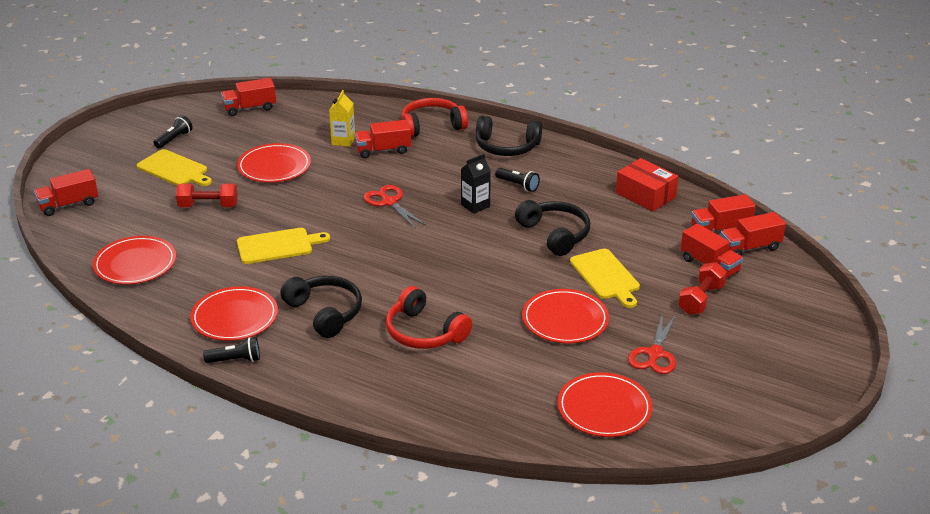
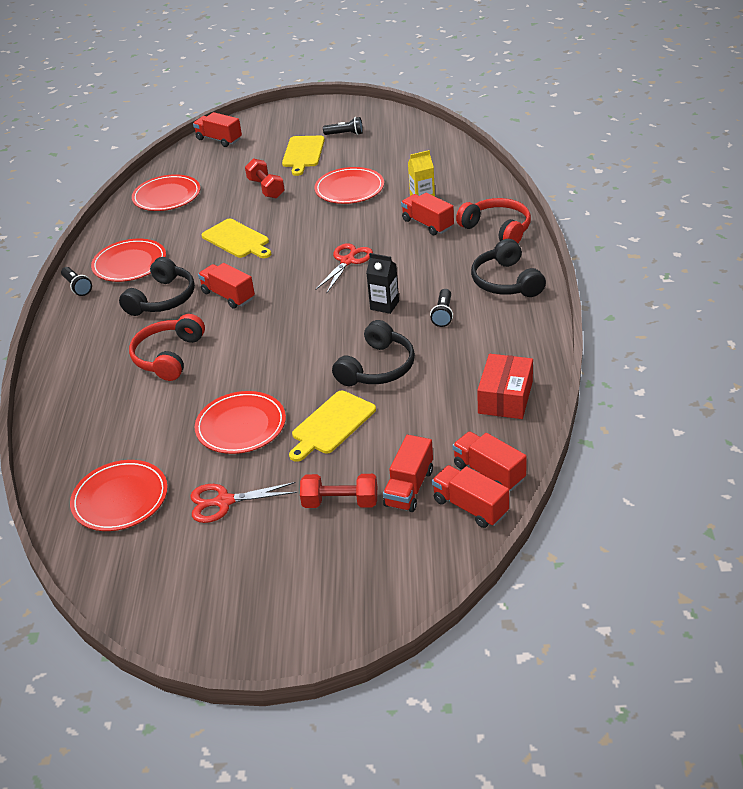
camera: 65 degrees right, 5 degrees up
red truck [221,78,276,116] -> red truck moved to [198,263,255,309]

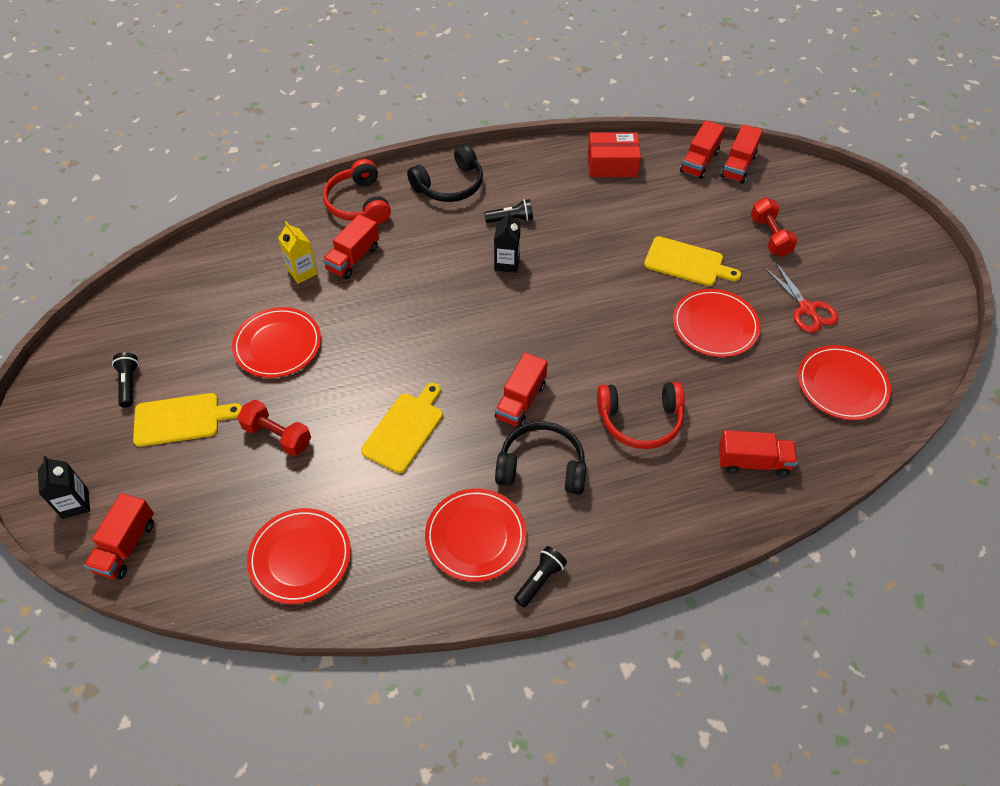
camera: 110 degrees left, 15 degrees up
red dumbbell [245,158,285,198] -> red dumbbell turned 75 degrees clockwise [237,400,311,456]
red scissors [315,243,373,293] -> none
black headphones [332,320,415,386] -> none
red truck [383,435,433,512] -> red truck moved to [719,430,798,477]
red headphones [456,198,531,243] -> red headphones turned 45 degrees counterclockwise [323,159,391,224]
none -> black carton [38,456,90,519]

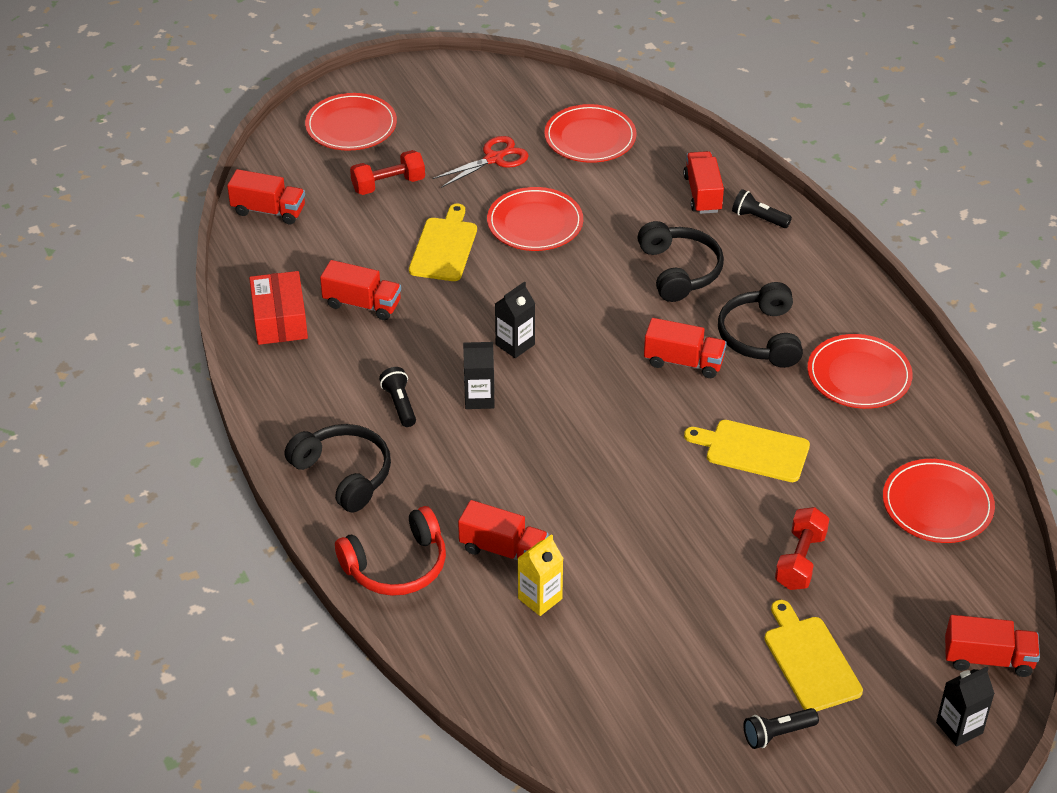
camera: 100 degrees left, 10 degrees down
red plate [232,307,321,378] -> red plate moved to [305,93,397,151]
black flashlight [514,546,567,607] -> black flashlight moved to [732,189,792,228]
red headphones [597,382,685,449] -> black headphones [637,221,724,302]
red truck [680,120,725,179] -> red truck moved to [320,260,401,320]
none -> black carton [495,282,535,358]

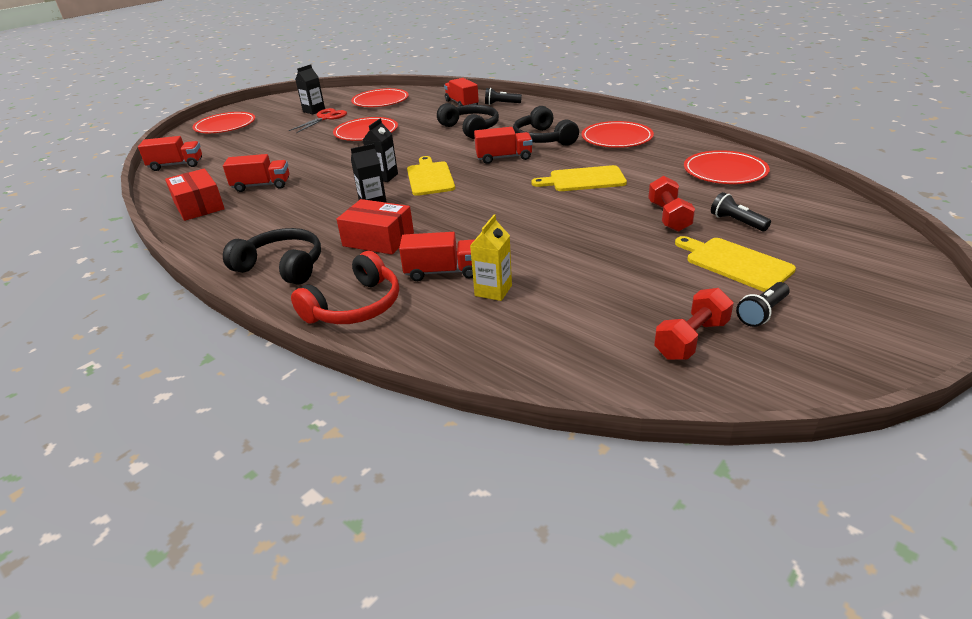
camera: 20 degrees left, 10 degrees down
red dumbbell [350,150,425,195] -> red dumbbell moved to [654,288,734,360]
black flashlight [379,367,416,427] -> black flashlight moved to [711,192,771,231]
yellow cutting board [409,204,477,281] -> yellow cutting board moved to [407,156,455,196]
black carton [936,667,995,746] -> black carton moved to [295,64,325,114]
red truck [945,615,1040,677] -> none
none -> red box [336,199,414,255]

